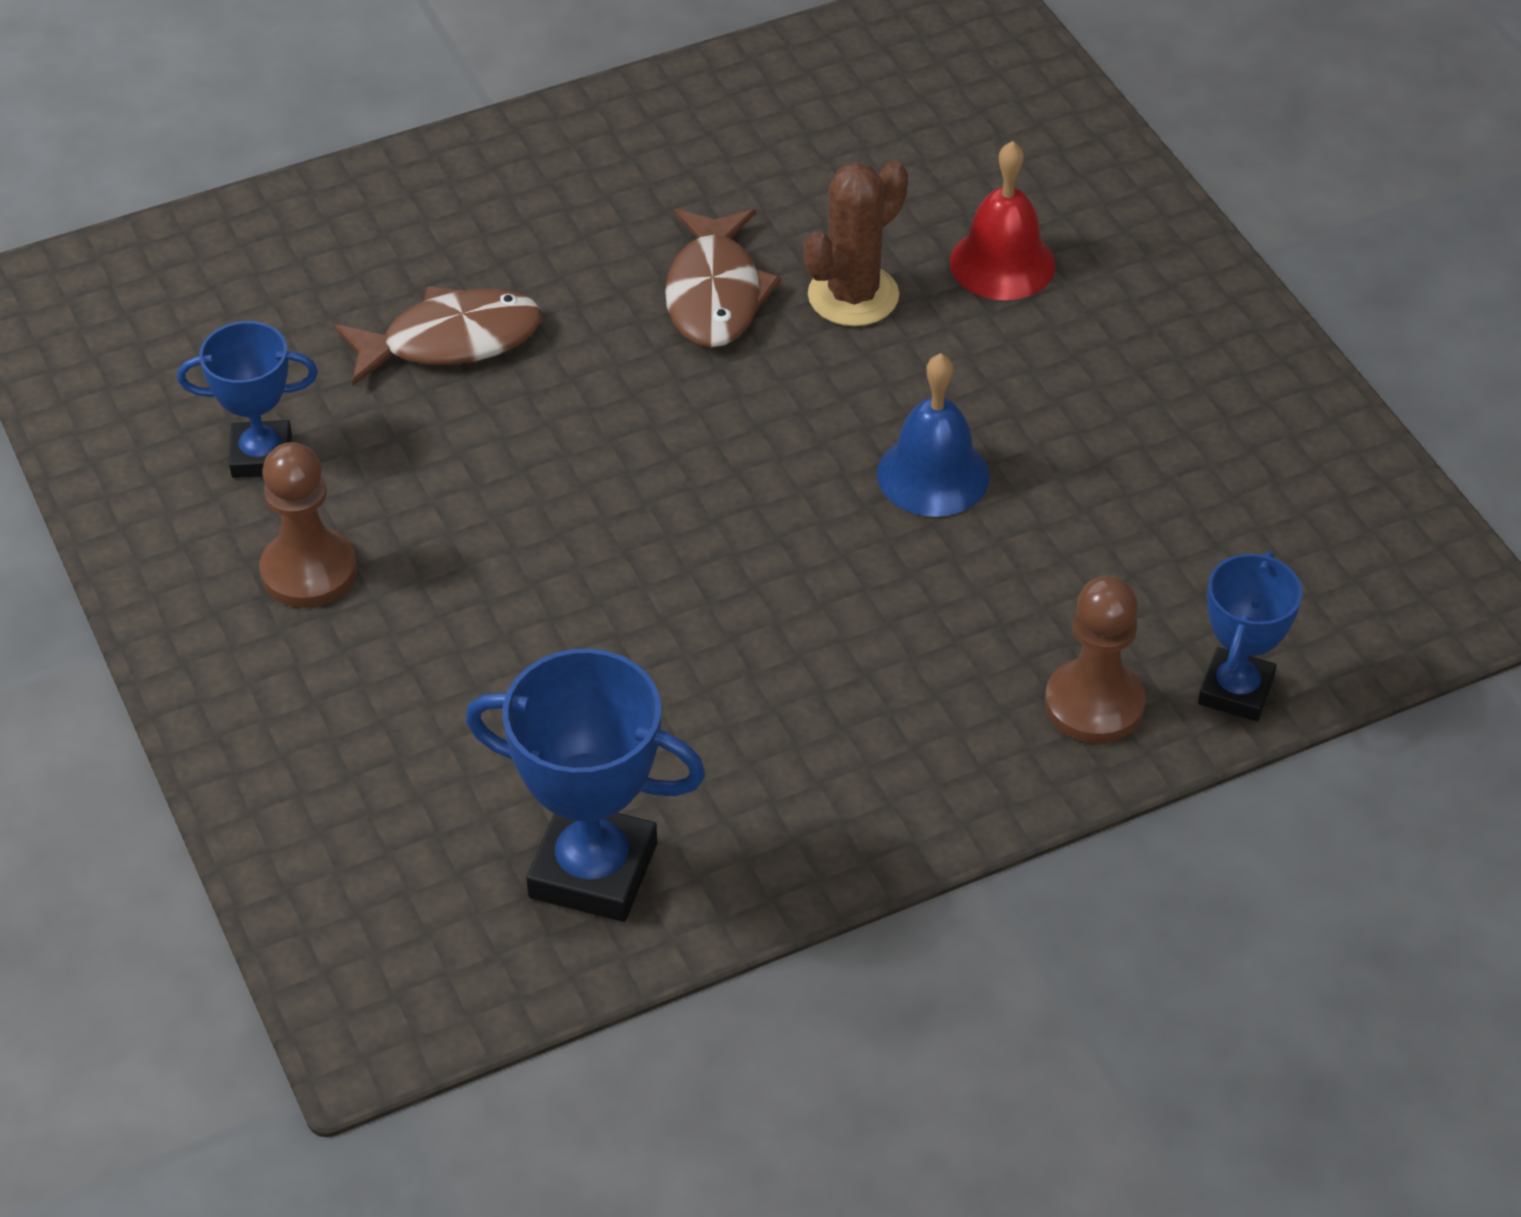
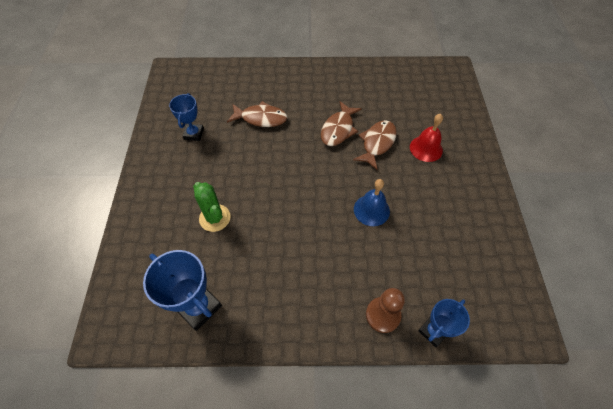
camera: 25 degrees right, 10 degrees up
blue trophy [177,321,318,478] -> blue trophy turned 75 degrees clockwise [169,93,204,141]
brown pawn [259,442,357,608] -> none
brown cactus [804,160,908,326] -> brown fish [353,120,397,170]
none -> green cactus [193,182,231,232]

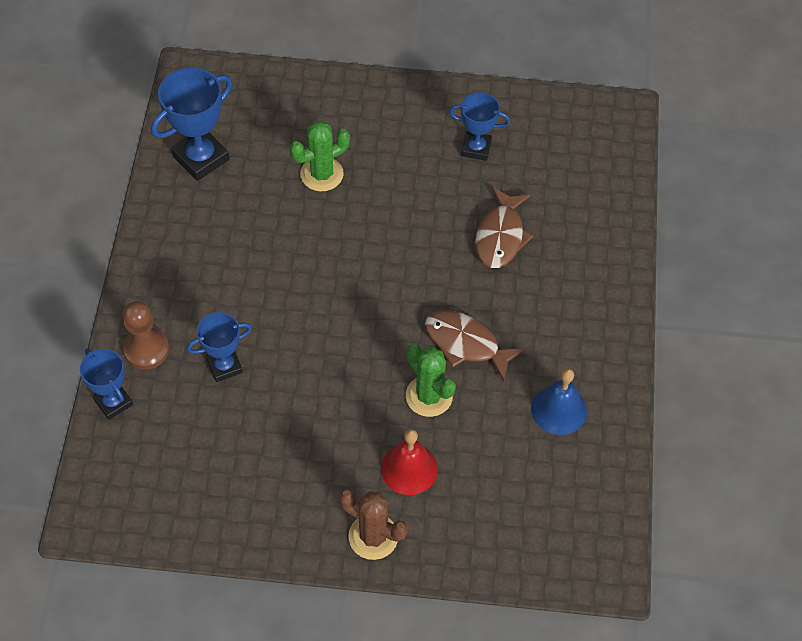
camera: 95 degrees right, 0 degrees up
brown fish [353,120,397,170] -> green cactus [406,344,456,417]
blue bell [354,179,390,226] -> blue bell moved to [532,368,587,435]
none -> blue trophy [187,312,252,382]
none -> brown cactus [339,489,408,560]

